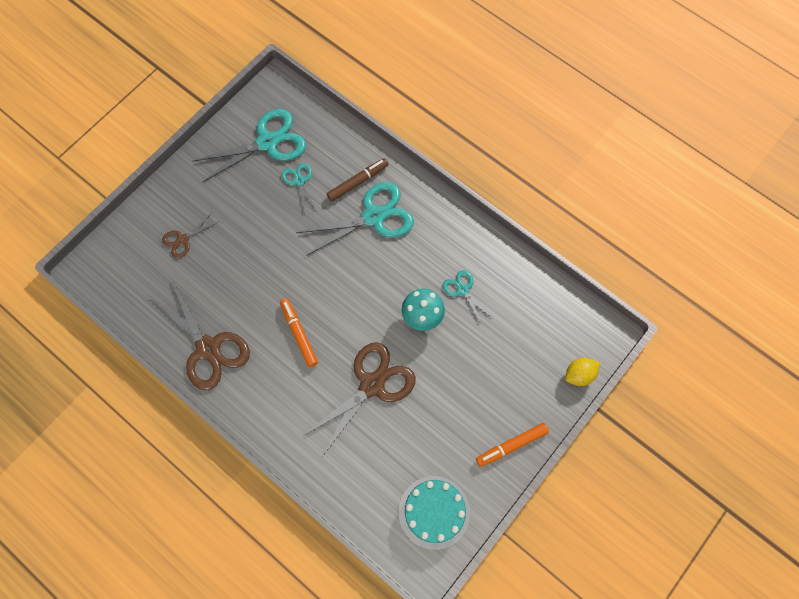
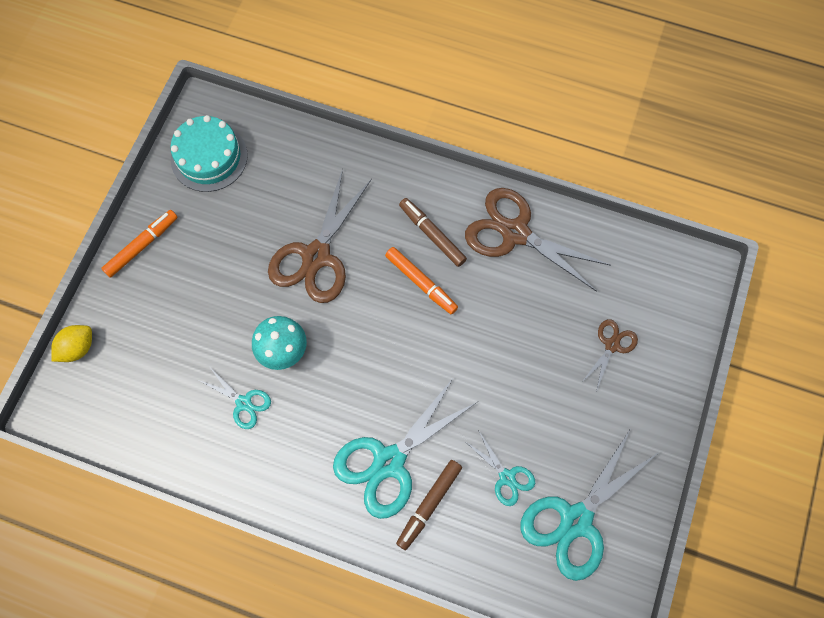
camera: 160 degrees right, 0 degrees up
none -> brown marker [399,198,467,267]

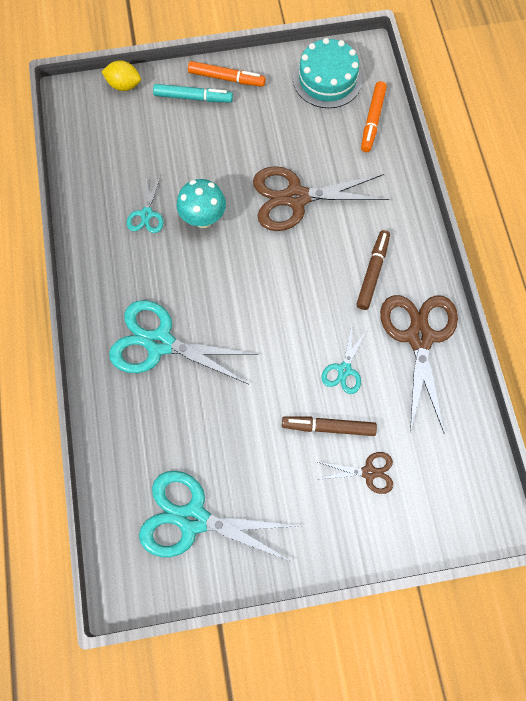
camera: 60 degrees right, 0 degrees up
orange marker [385,247,458,314] -> orange marker moved to [361,81,387,152]
brown marker [396,460,462,550] -> brown marker moved to [282,416,377,436]
turquoise scissors [467,430,535,506] -> turquoise scissors moved to [322,325,366,394]
none -> turquoise marker [153,84,233,102]

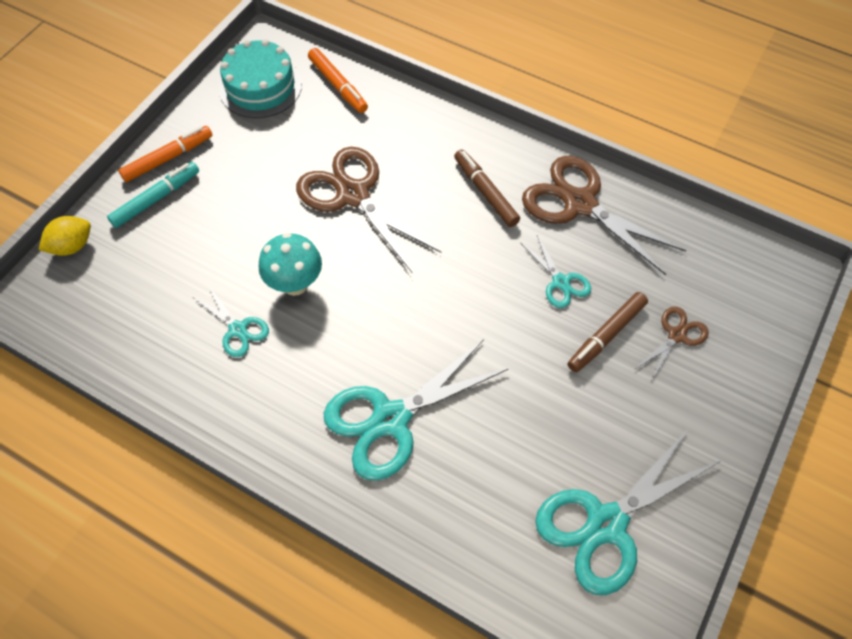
camera: 50 degrees left, 10 degrees down
brown scissors [253,166,390,231] -> brown scissors turned 105 degrees clockwise [296,147,441,274]

